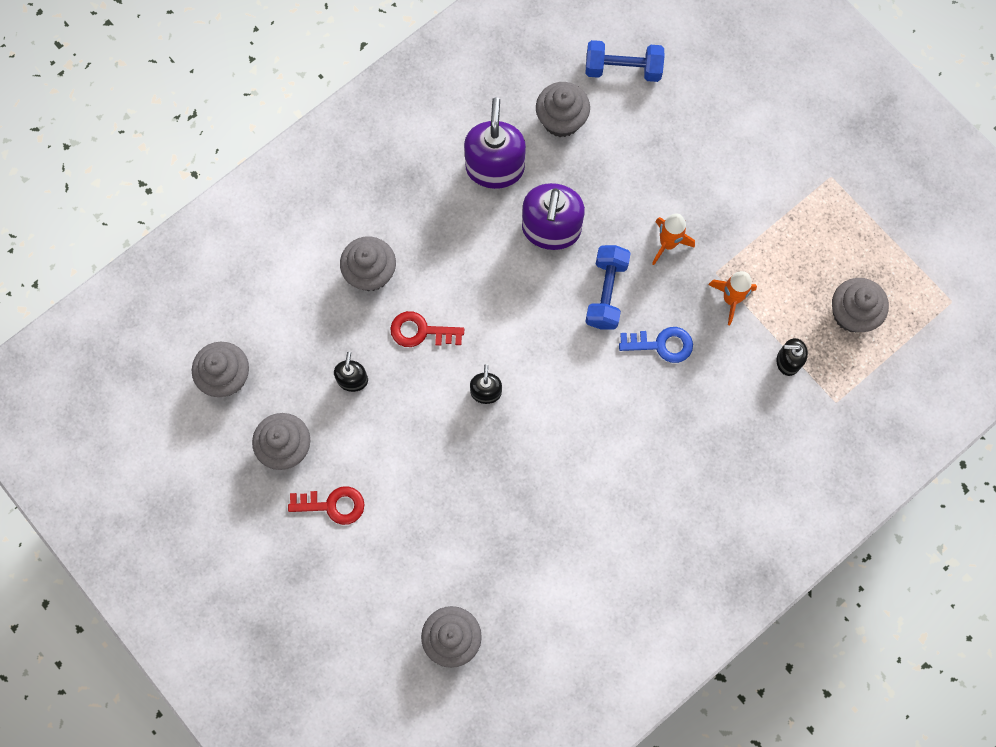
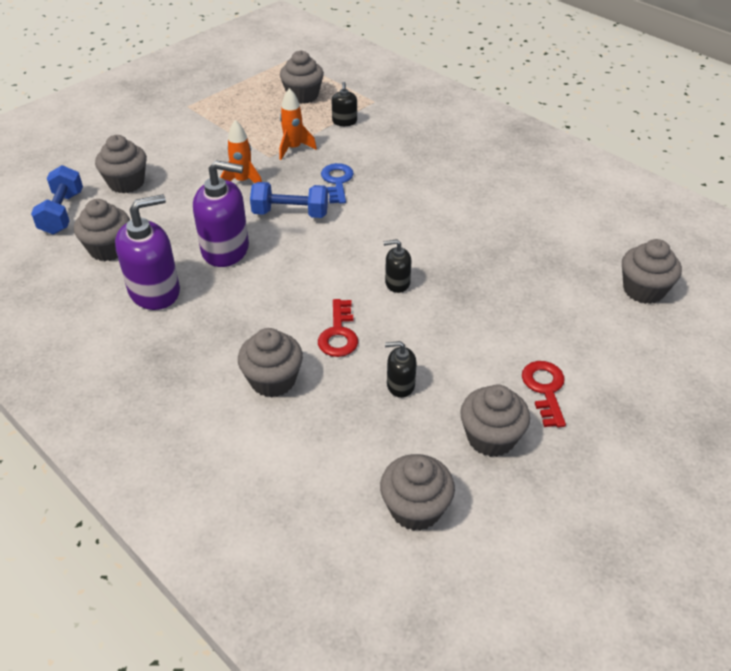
camera: 95 degrees left, 30 degrees down
purple soap dispenser [464,97,526,189] -> purple soap dispenser turned 150 degrees clockwise [115,194,180,310]
none -> grey cupcake [95,135,147,193]

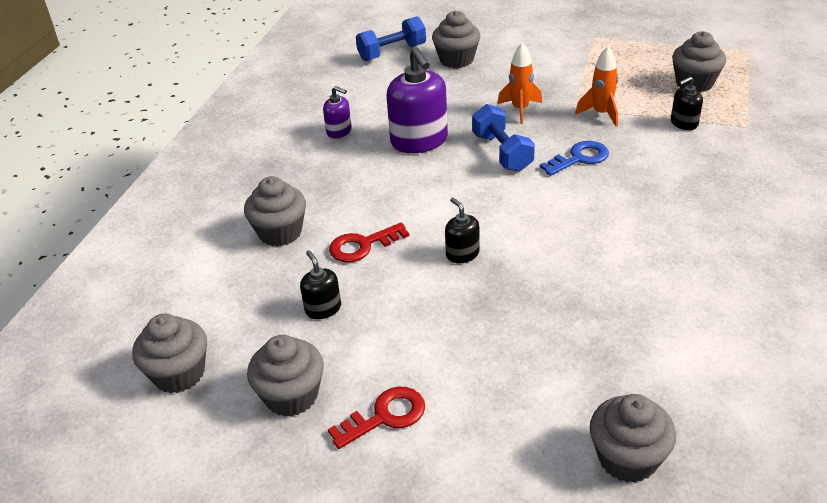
camera: 65 degrees right, 5 degrees down
grey cupcake [74,199,130,261] -> none
purple soap dispenser [115,194,180,310] -> purple soap dispenser [323,86,352,138], size x0.51

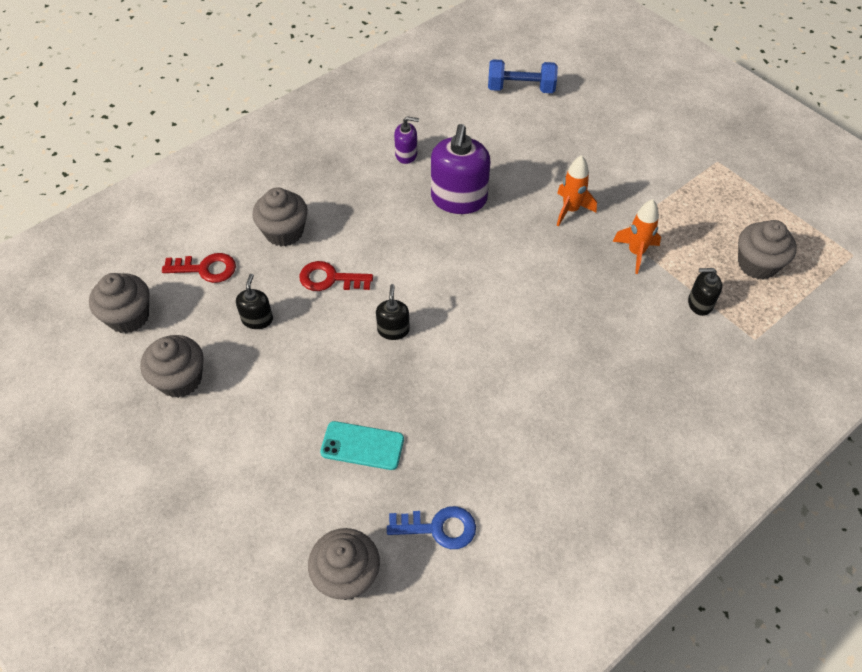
camera: 30 degrees right, 15 degrees up
purple soap dispenser [323,86,352,138] -> purple soap dispenser turned 60 degrees counterclockwise [394,116,419,164]
red key [328,387,425,449] -> red key moved to [162,253,236,283]
grey cupcake [432,11,480,68] -> none
blue dumbbell [472,104,535,172] -> none
blue key [540,141,609,176] -> blue key moved to [387,506,476,549]
none -> turquoise phone [320,421,404,470]

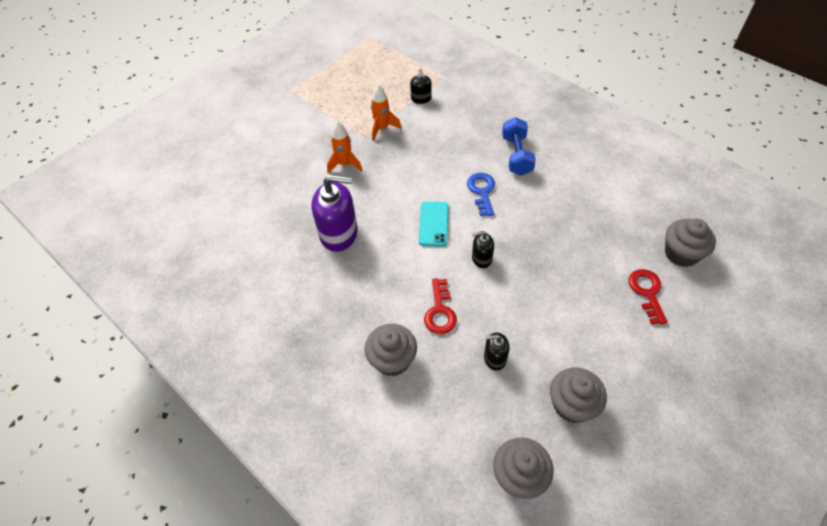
camera: 95 degrees left, 0 degrees up
red key [162,253,236,283] -> red key moved to [629,269,668,325]
turquoise phone [320,421,404,470] -> turquoise phone moved to [419,202,448,247]
blue key [387,506,476,549] -> blue key moved to [467,173,495,216]
purple soap dispenser [394,116,419,164] -> none
blue dumbbell [488,59,558,93] -> blue dumbbell moved to [502,117,536,176]
grey cupcake [738,220,797,280] -> none

